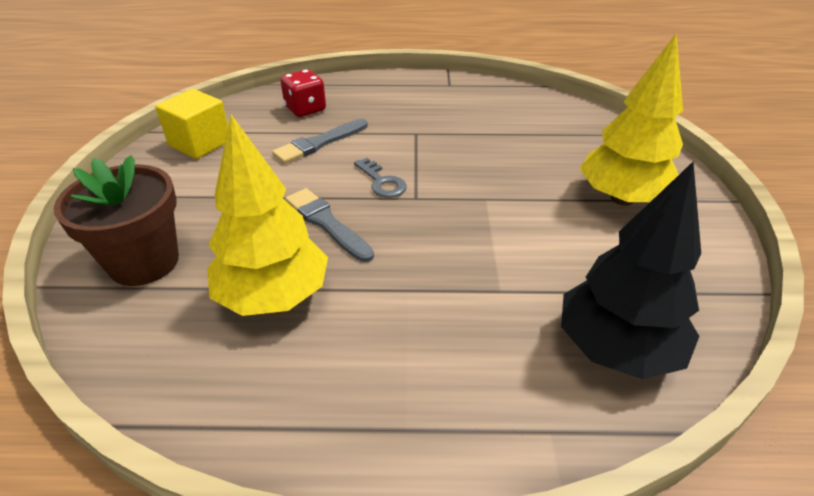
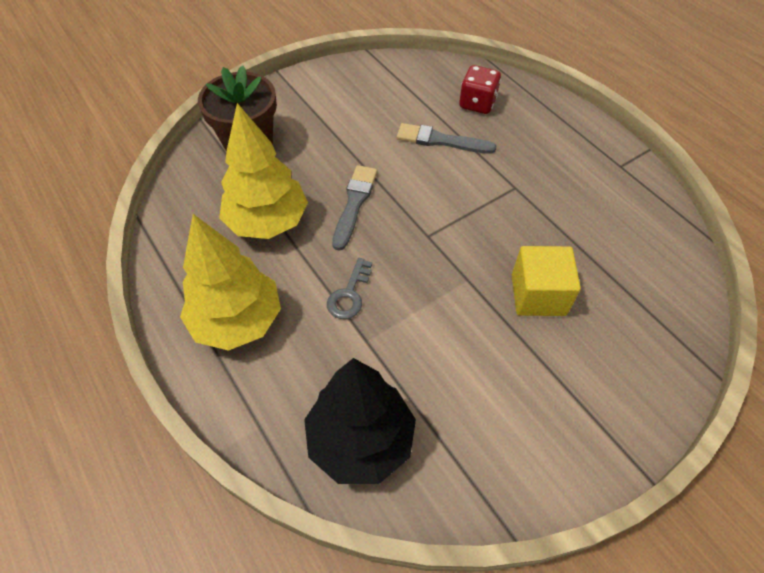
camera: 55 degrees right, 15 degrees up
yellow cube [155,89,228,159] -> yellow cube moved to [512,246,581,316]
grey key [354,158,407,198] -> grey key moved to [327,258,372,319]
yellow tree [580,33,683,206] -> yellow tree moved to [180,214,281,351]

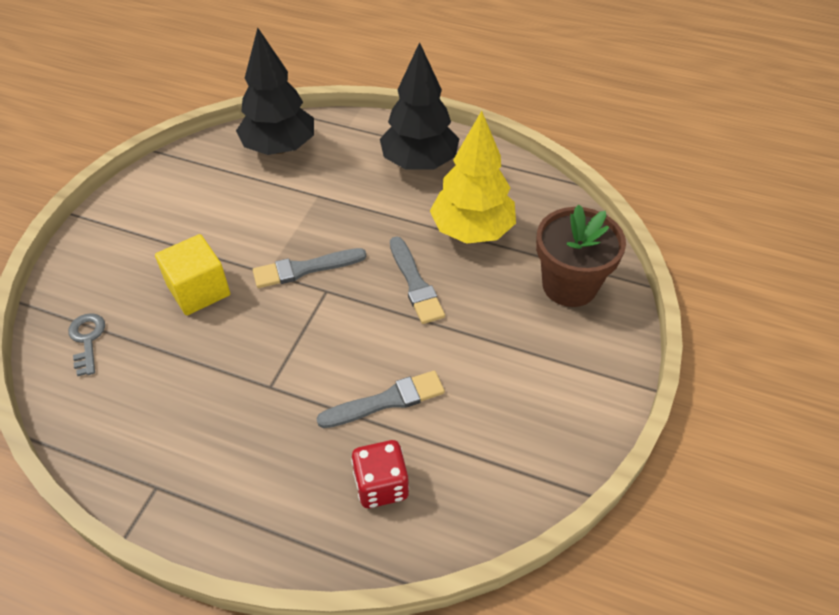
camera: 145 degrees right, 5 degrees down
yellow tree [180,214,281,351] -> black tree [380,42,459,170]
grey key [327,258,372,319] -> grey key moved to [68,313,105,376]
none -> grey brush [253,248,366,288]

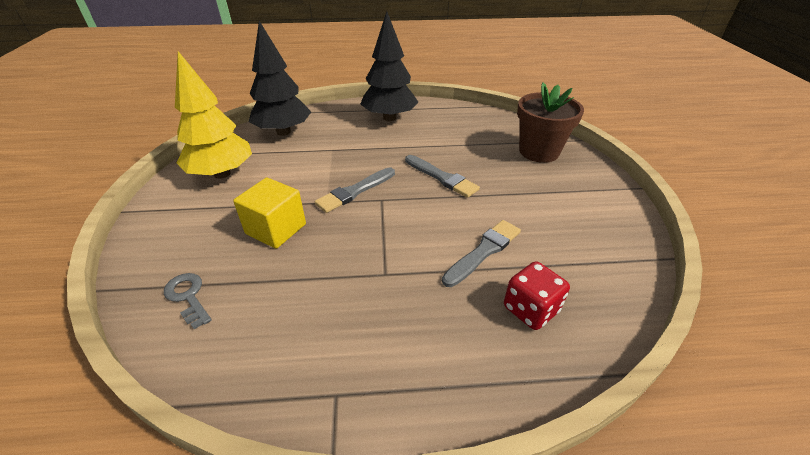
camera: 25 degrees left, 10 degrees down
yellow tree [430,111,516,244] -> yellow tree moved to [175,51,252,179]

